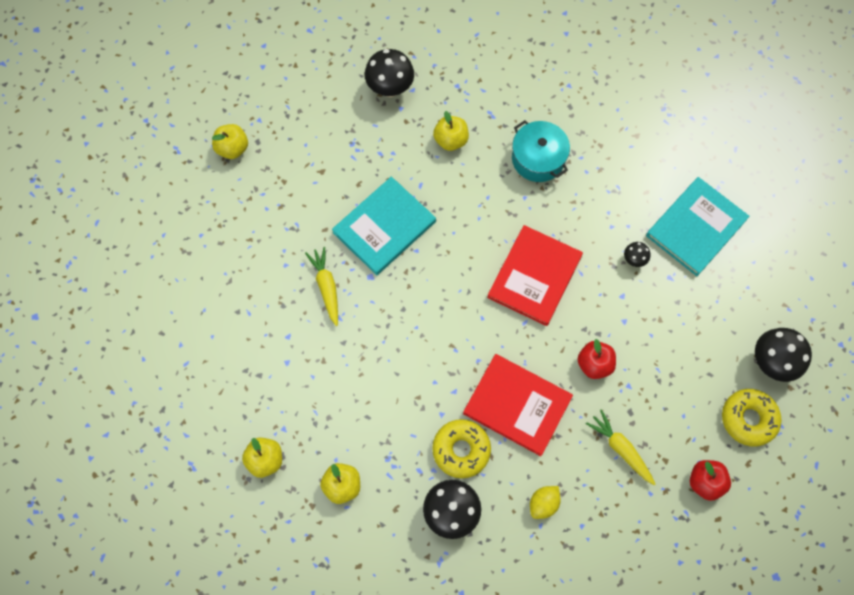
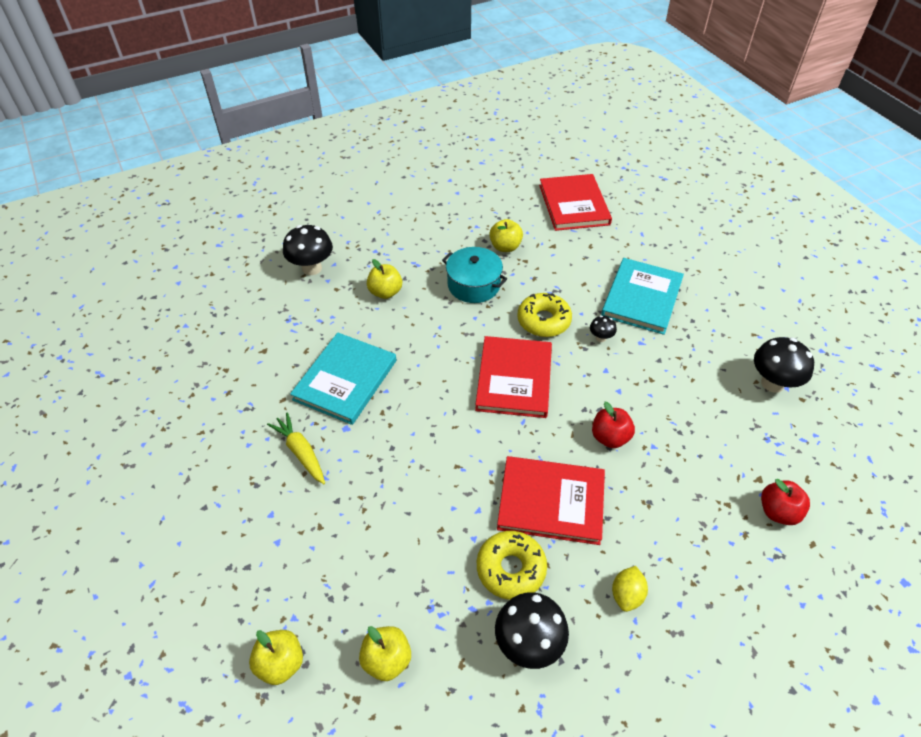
camera: 20 degrees left, 20 degrees down
yellow apple [212,124,248,159] -> yellow apple moved to [489,219,523,252]
yellow carrot [586,410,655,485] -> none
yellow donut [722,389,782,446] -> yellow donut moved to [517,293,572,337]
none -> red book [539,174,612,231]

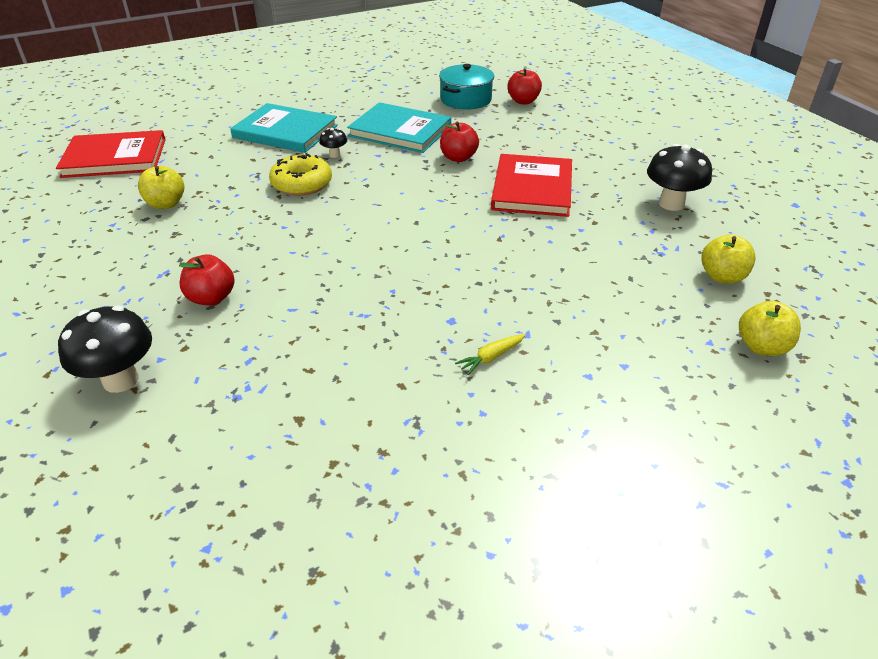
camera: 90 degrees left, 10 degrees down
yellow carrot [267,412,325,484] -> yellow carrot [455,334,526,375], size x0.65
turquoise book [290,333,396,425] -> turquoise book moved to [347,102,451,153]
yellow apple [367,259,402,299] -> red apple [179,254,235,306]
turquoise pot [442,247,507,303] -> turquoise pot moved to [439,64,494,110]
red book [475,336,552,418] -> none
yellow donut [477,531,547,600] -> none
yellow lemon [612,566,648,612] -> none
black mushroom [754,337,814,393] -> none

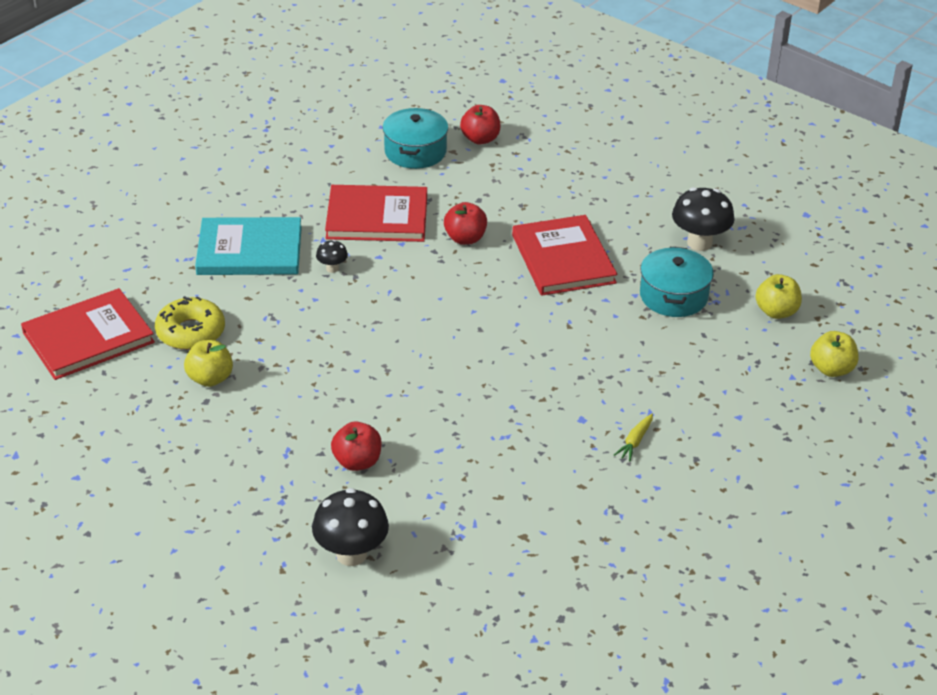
camera: 25 degrees left, 0 degrees up
yellow donut [269,153,332,196] -> yellow donut moved to [155,296,225,350]
turquoise book [347,102,451,153] -> red book [325,185,427,242]
none -> turquoise pot [640,247,714,317]

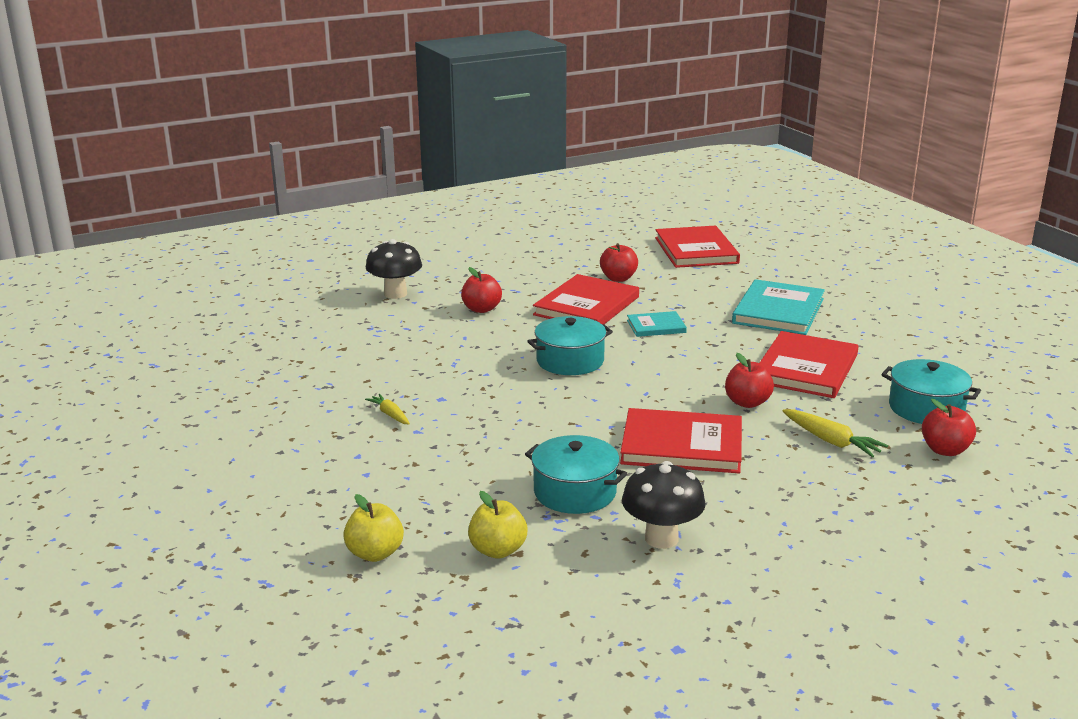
camera: 115 degrees right, 15 degrees down
yellow donut [155,296,225,350] -> none
yellow apple [184,340,233,387] -> red apple [600,243,638,282]
black mushroom [316,240,348,273] -> none
none -> turquoise pot [527,316,613,375]
none -> red book [533,274,639,324]
none -> turquoise book [627,311,687,337]
none -> yellow carrot [782,409,888,457]

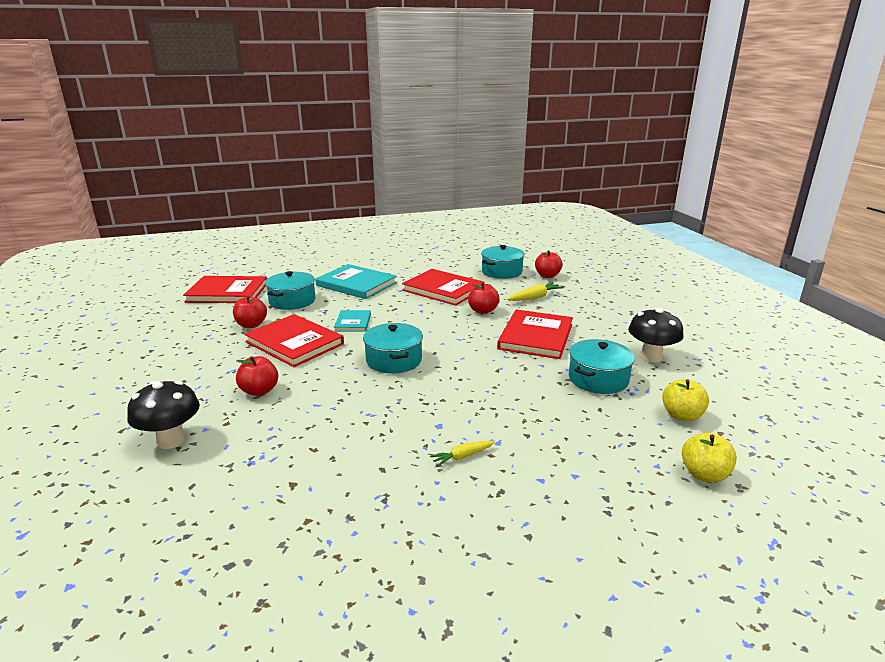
camera: 80 degrees left, 0 degrees up
none -> turquoise pot [265,271,316,310]

